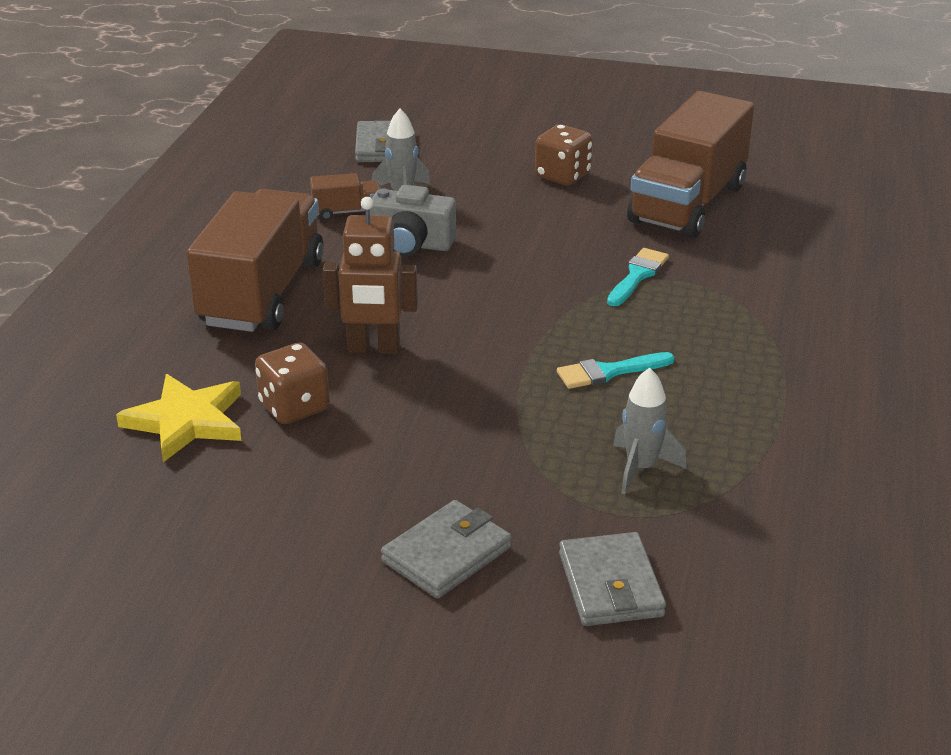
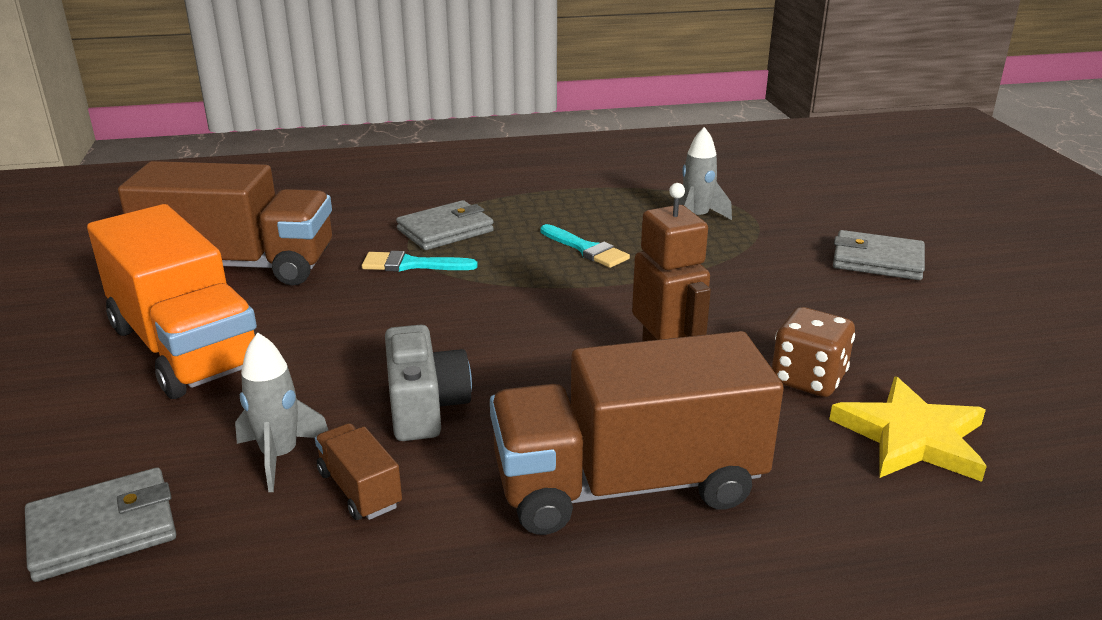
camera: 115 degrees left, 5 degrees down
brown dice [535,124,593,185] -> orange truck [87,204,257,399]
grey wallet [559,532,666,626] -> grey wallet moved to [396,200,494,250]

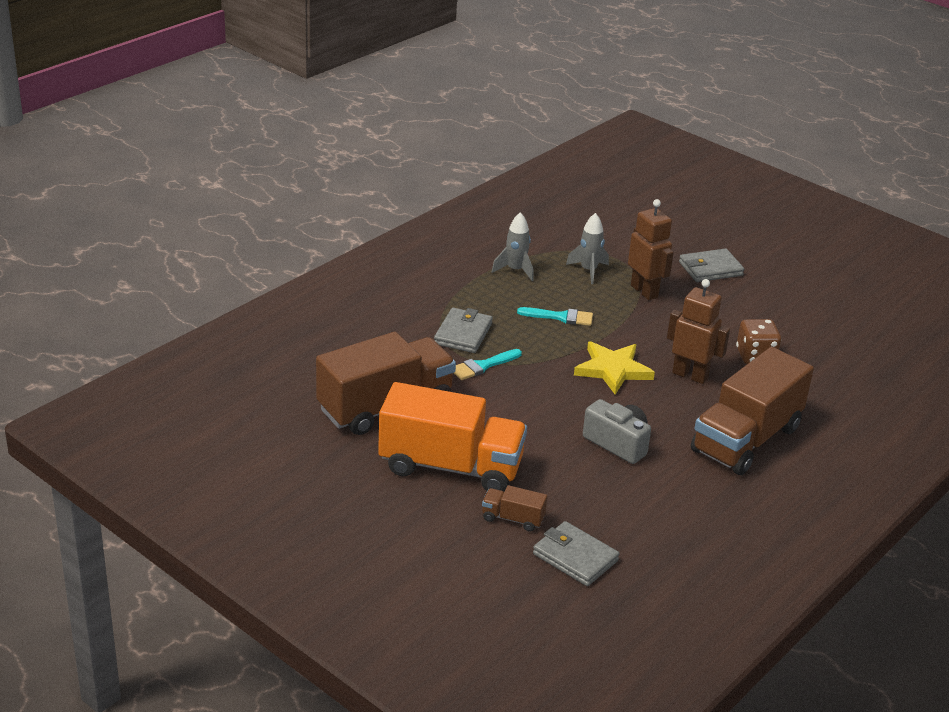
camera: 40 degrees left, 5 degrees up
grey wallet [25,468,176,582] -> grey wallet turned 75 degrees counterclockwise [533,521,619,586]
grey rocket [235,333,328,492] -> grey rocket moved to [492,212,534,281]
brown truck [315,423,402,520] -> brown truck moved to [482,485,547,532]
yellow star [829,376,987,482] -> yellow star moved to [574,341,655,395]
none -> brown robot [628,199,674,300]

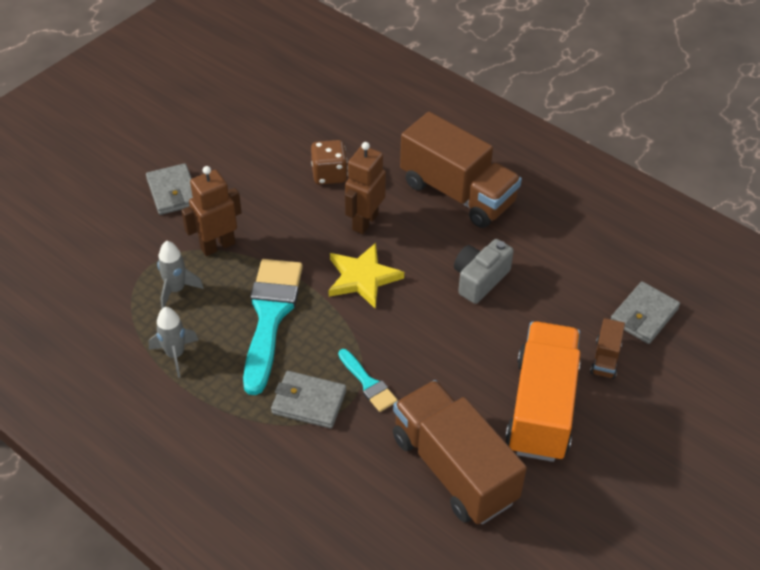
camera: 90 degrees left, 15 degrees up
turquoise brush [517,307,593,326] -> turquoise brush [243,259,303,395], size x2.03

